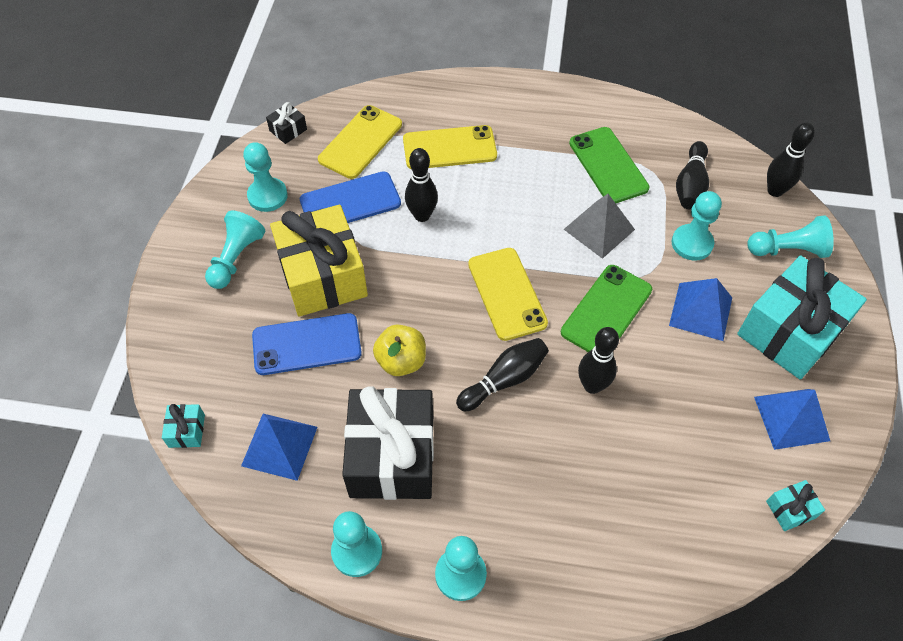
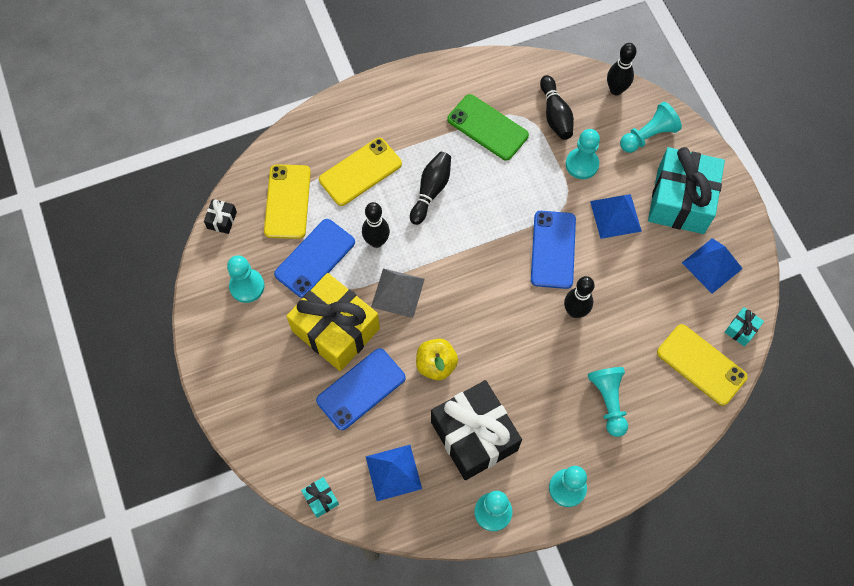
camera: 30 degrees left, 10 degrees up
turquoise pawn [205,211,266,289] -> turquoise pawn moved to [588,367,628,437]
black bowling pin [456,338,549,411] -> black bowling pin moved to [410,152,451,225]
yellow phone [468,248,548,341] -> yellow phone moved to [657,324,748,406]
green phone [561,265,652,352] -> blue phone [531,211,576,289]
grey pyramid [564,194,635,259] -> grey pyramid moved to [371,268,425,318]

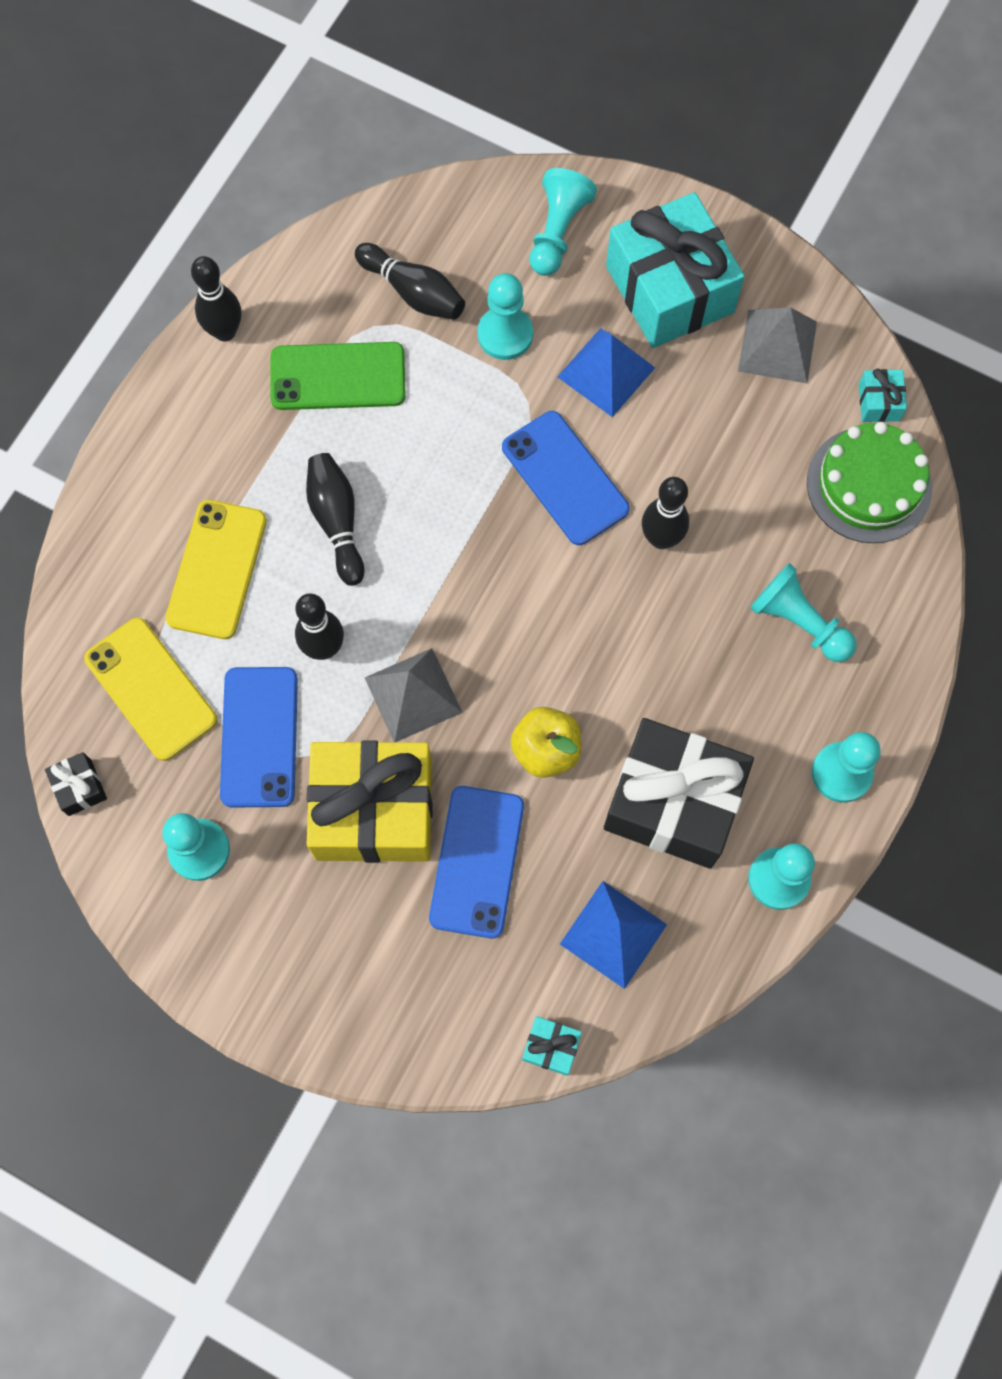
camera: 40 degrees left, 5 degrees up
black bowling pin [607,43,637,95] -> black bowling pin moved to [191,256,241,341]
yellow phone [657,324,748,406] -> green cake [807,422,932,543]
blue pyramid [682,238,743,294] -> grey pyramid [738,307,817,383]

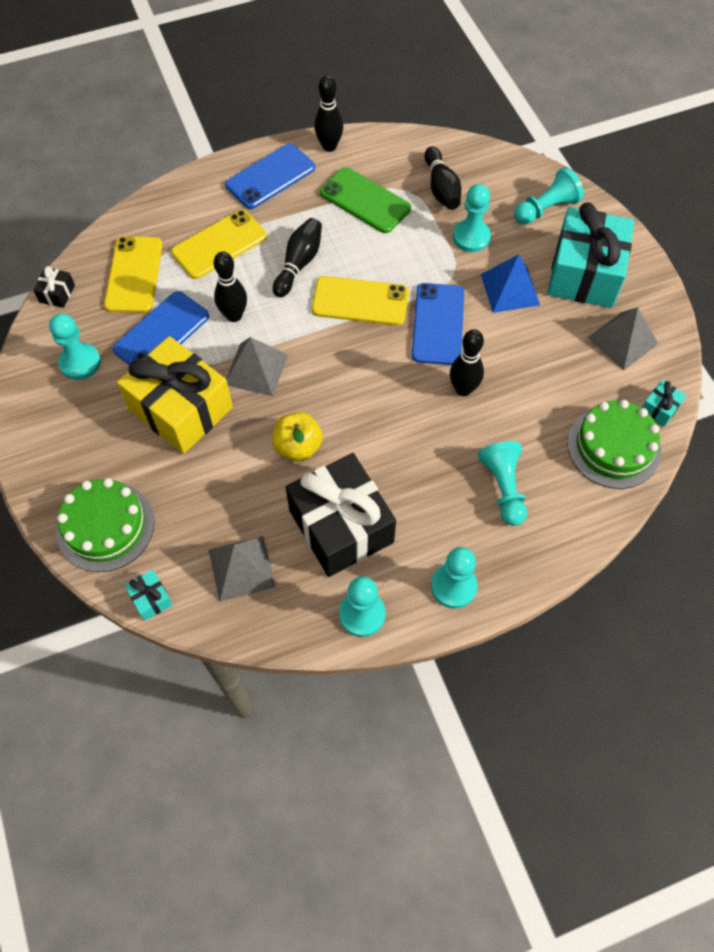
camera: 40 degrees right, 10 degrees down
blue phone [429,786,524,938] -> blue phone moved to [225,143,315,209]
blue pyramid [560,881,667,989] -> grey pyramid [209,536,276,602]
none -> green cake [56,478,154,572]
none -> yellow phone [312,276,409,326]

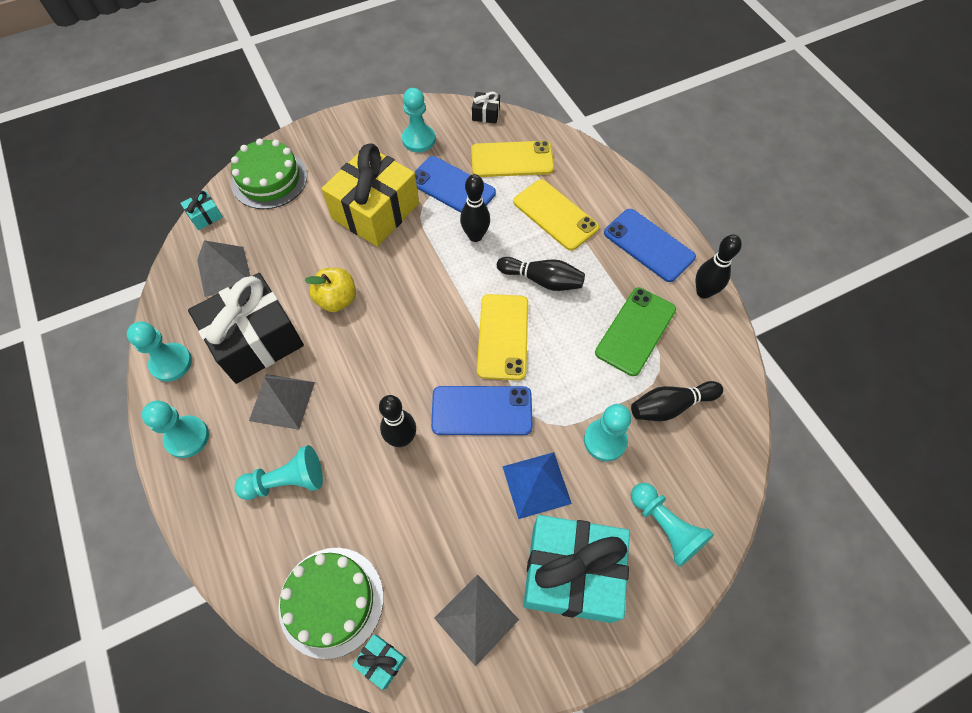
camera: 85 degrees right, 0 degrees up
grey pyramid [226,337,288,396] -> grey pyramid moved to [249,374,315,430]

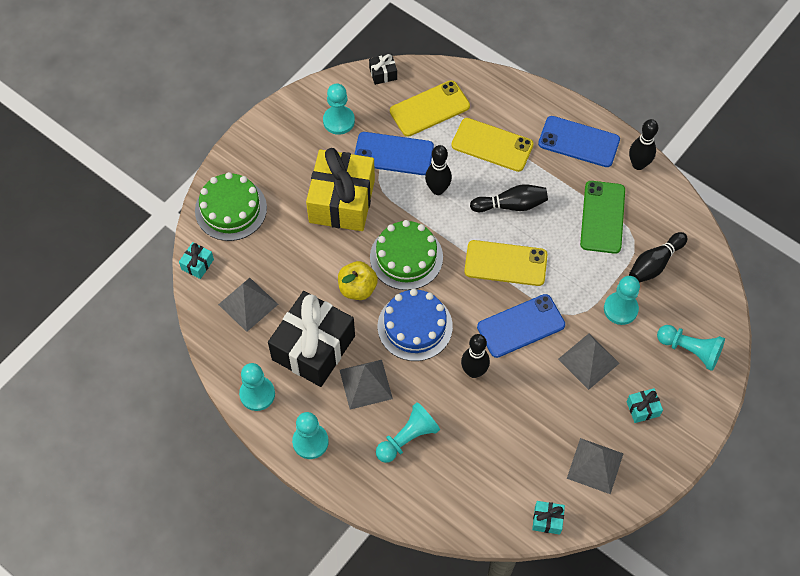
camera: 25 degrees left, 0 degrees up
green cake [278,548,383,659] -> green cake moved to [370,220,443,290]
yellow phone [477,294,528,381] -> yellow phone turned 60 degrees counterclockwise [464,240,547,286]
blue pyramid [502,452,572,519] -> grey pyramid [558,333,620,390]
turquoise gift [523,515,630,623] -> turquoise gift [626,388,663,423], size x0.40
none -> blue cake [378,289,453,361]

